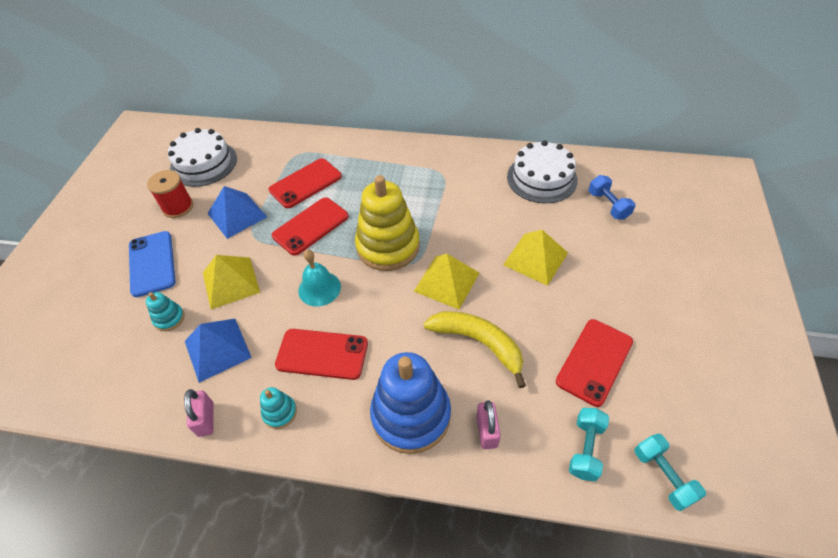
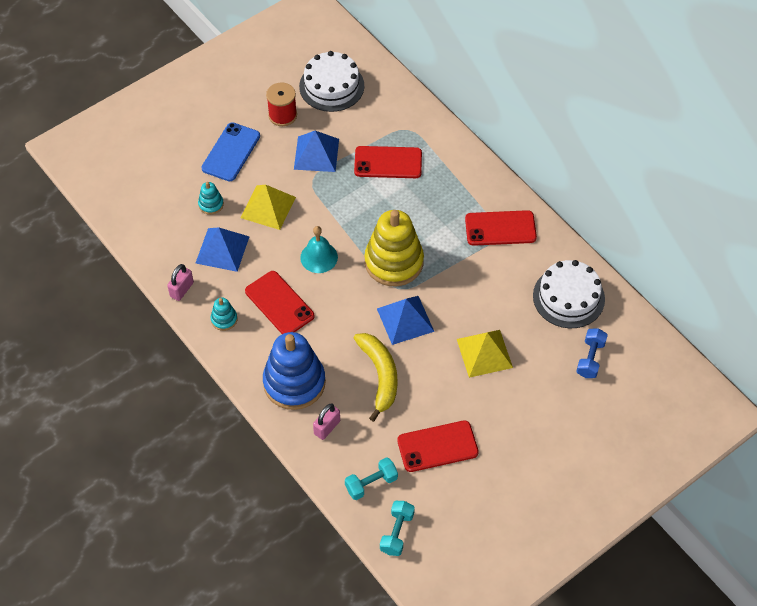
camera: 40 degrees right, 5 degrees up
red phone [272,197,349,256] -> red phone moved to [465,210,537,246]
yellow pyramid [414,254,479,310] -> blue pyramid [377,296,434,345]

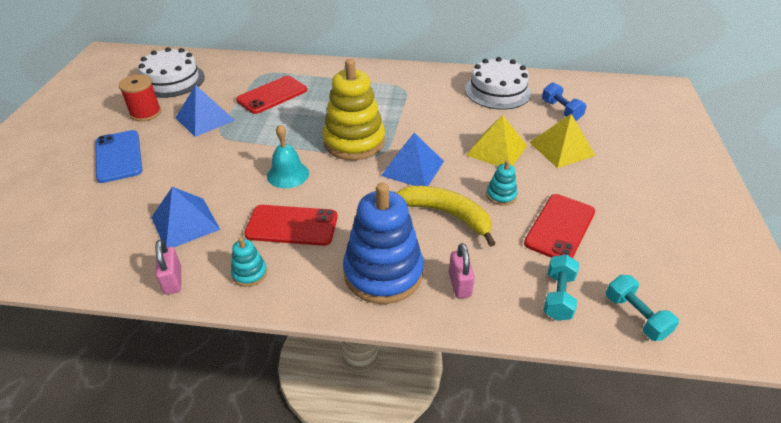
camera: 45 degrees left, 15 degrees down
turquoise stacking toy [198,182,224,215] -> turquoise stacking toy moved to [486,160,517,206]
yellow pyramid [240,185,296,230] -> yellow pyramid moved to [529,114,595,168]
red phone [465,210,537,246] -> none

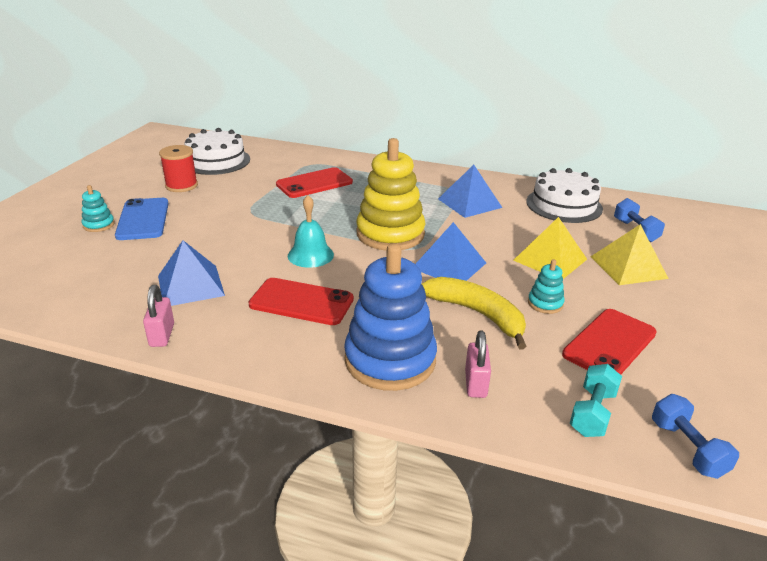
camera: 10 degrees right, 10 degrees down
blue pyramid [175,85,235,137] -> blue pyramid moved to [438,165,502,218]
turquoise stacking toy [231,237,267,287] -> turquoise stacking toy moved to [82,185,114,232]
turquoise dumbbell [606,275,679,341] -> blue dumbbell [652,394,739,479]

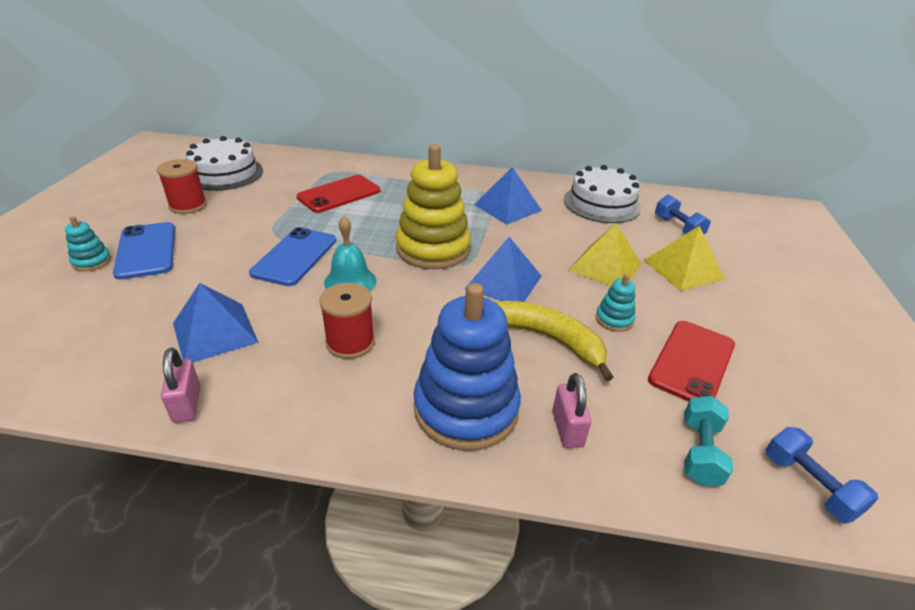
camera: 10 degrees left, 5 degrees up
red phone [249,278,354,325] -> red spool [319,283,375,359]
none -> blue phone [249,227,336,286]

